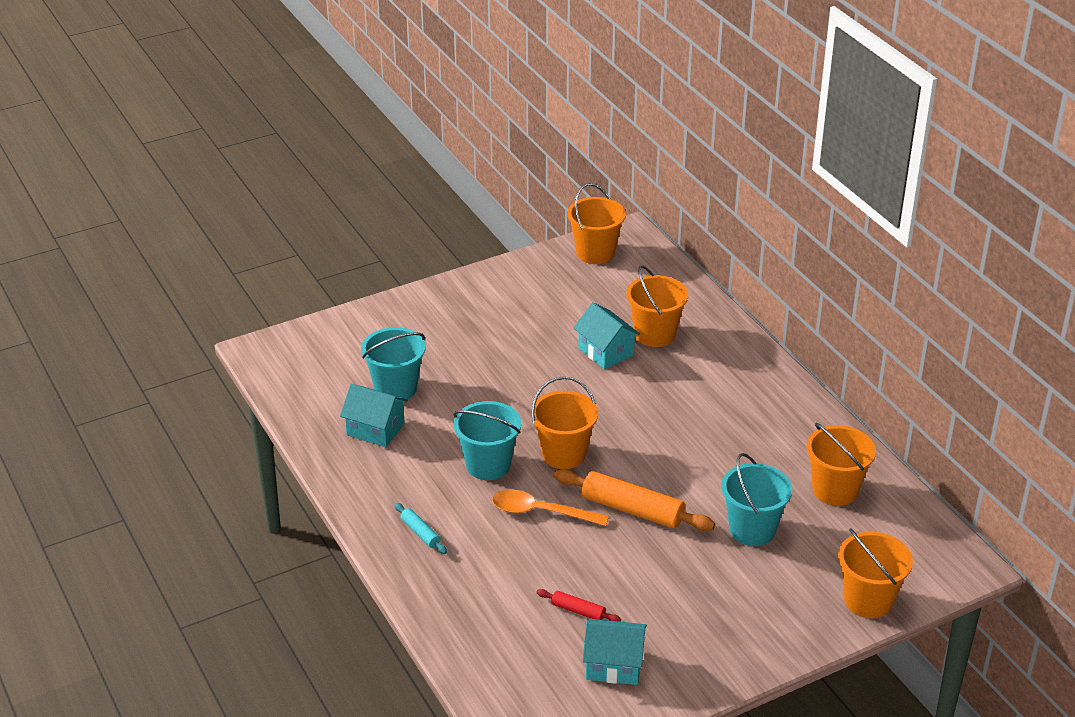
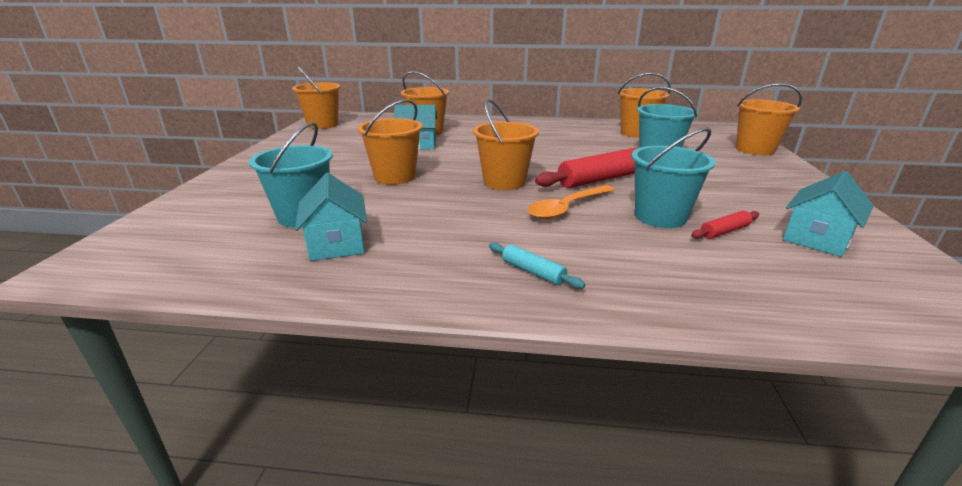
camera: 55 degrees left, 10 degrees down
turquoise house [340,384,408,447] -> turquoise house turned 75 degrees counterclockwise [295,173,367,261]
turquoise rolling pin [394,503,447,554] -> turquoise rolling pin turned 45 degrees clockwise [489,242,585,289]
turquoise bucket [453,401,521,480] -> turquoise bucket moved to [632,127,716,228]
orange rolling pin [554,469,715,531] -> red rolling pin [535,148,638,188]
none -> orange bucket [358,99,423,185]

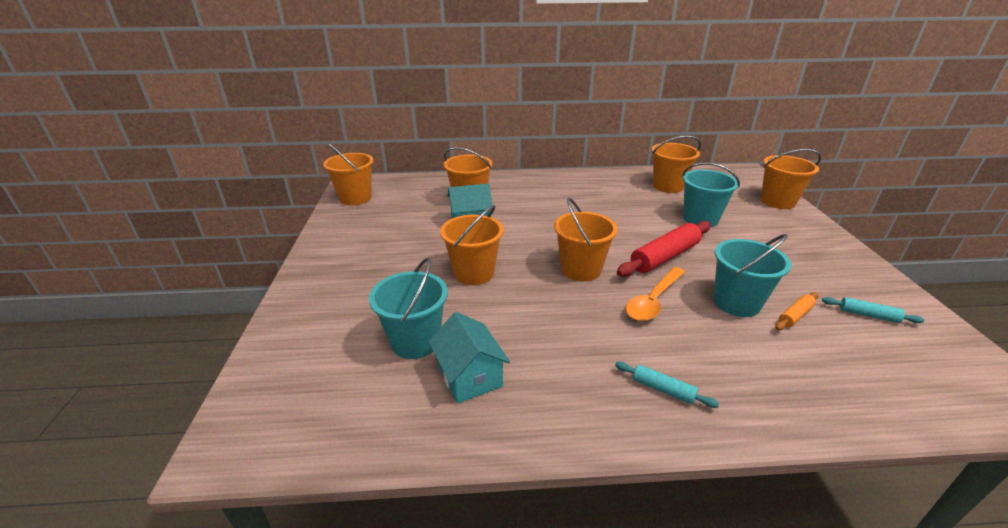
camera: 10 degrees left, 5 degrees up
red rolling pin [691,211,759,239] -> orange rolling pin [775,292,819,330]
turquoise house [783,171,874,257] -> turquoise rolling pin [822,297,924,323]

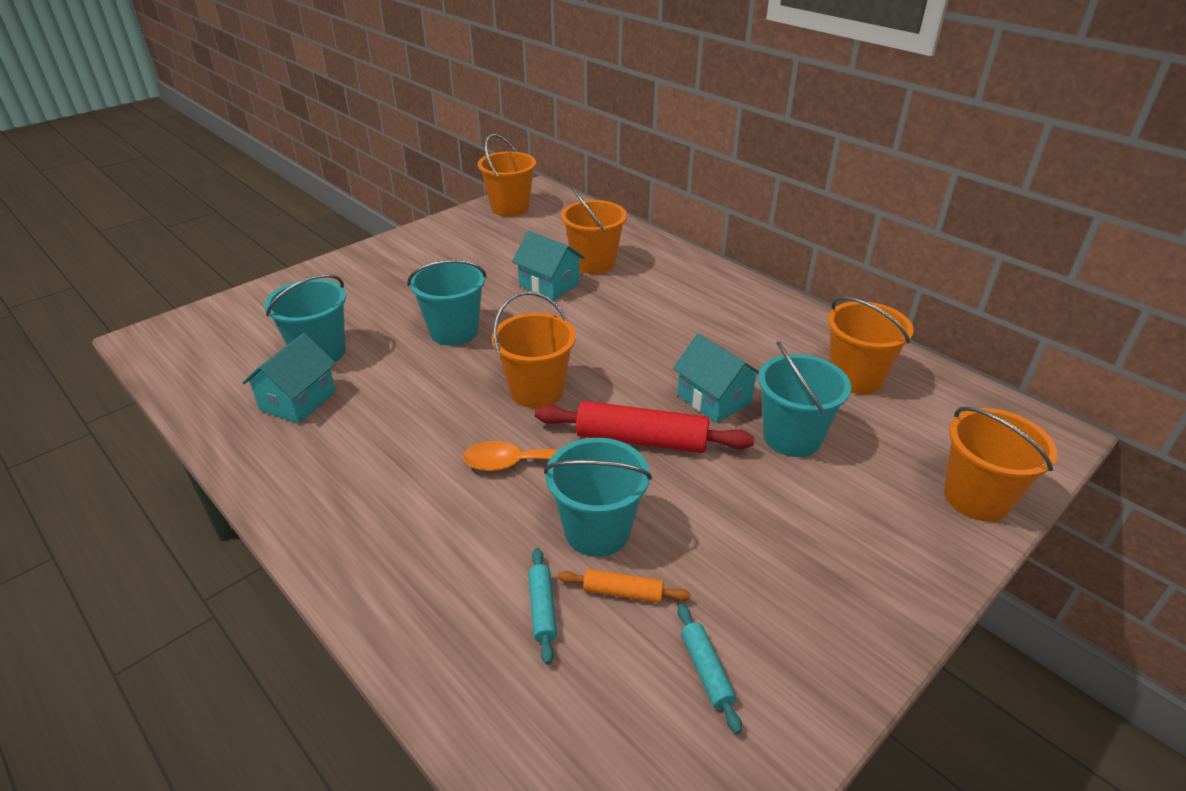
camera: 50 degrees right, 5 degrees up
orange bucket [440,205,504,285] -> turquoise bucket [408,260,487,346]
turquoise rolling pin [615,362,719,408] -> turquoise rolling pin moved to [528,548,557,665]
none -> turquoise house [673,334,759,423]

